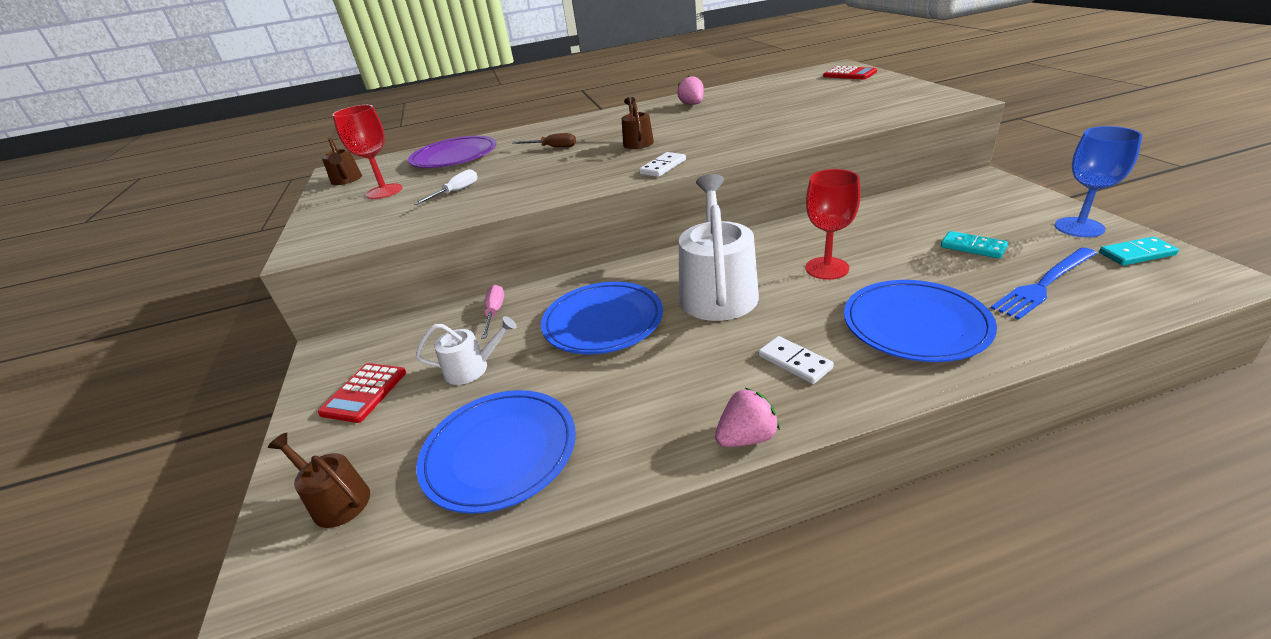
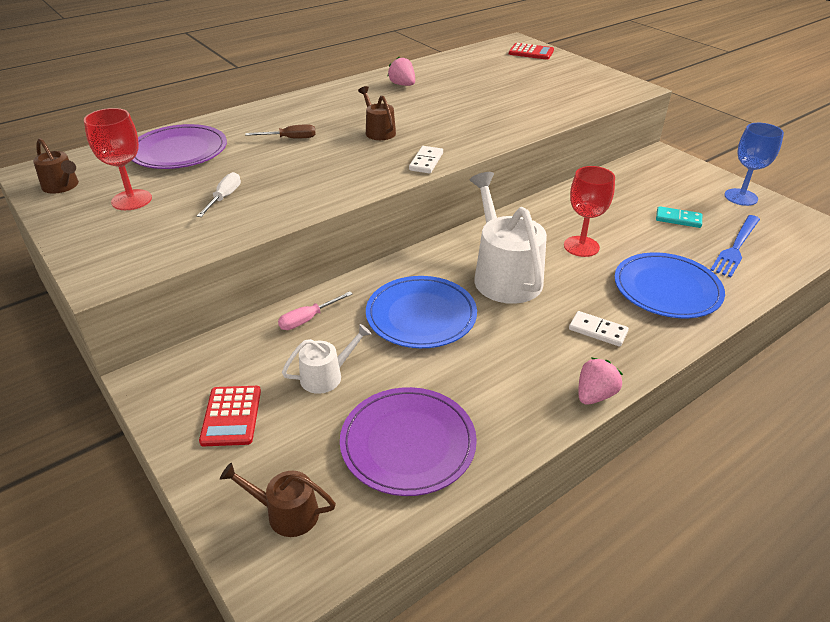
camera: 25 degrees left, 5 degrees up
blue plate [417,390,576,514] -> purple plate [340,387,477,496]
pink screwdriver [481,285,504,339] -> pink screwdriver turned 105 degrees counterclockwise [278,291,352,330]
turquoise domino [1099,237,1179,266] -> none

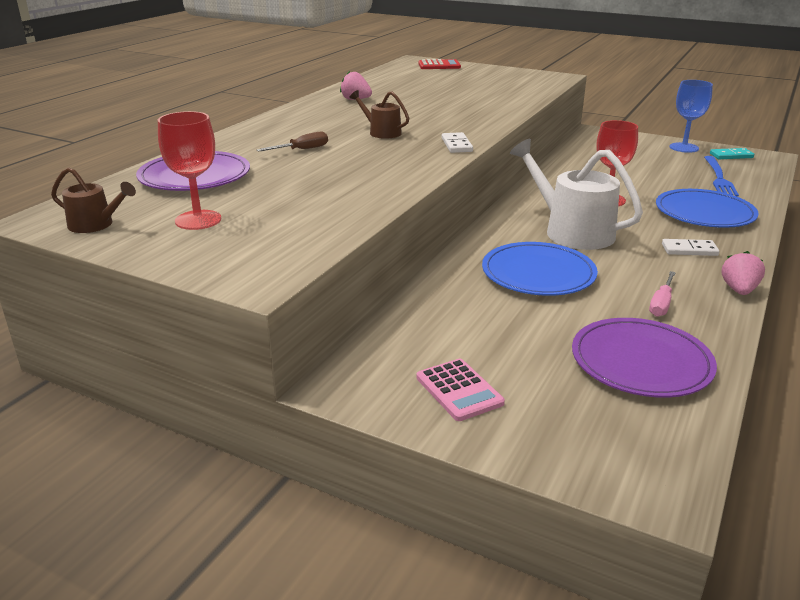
camera: 25 degrees left, 10 degrees down
white screwdriver [197,172,241,217] -> none
red calculator [199,386,261,446] -> pink calculator [416,359,505,421]
brown watering can [220,463,336,537] -> none
pink screwdriver [278,291,352,330] -> pink screwdriver moved to [649,271,676,317]
white watering can [282,324,371,394] -> none
turquoise domino [656,206,702,228] -> turquoise domino moved to [710,148,754,159]

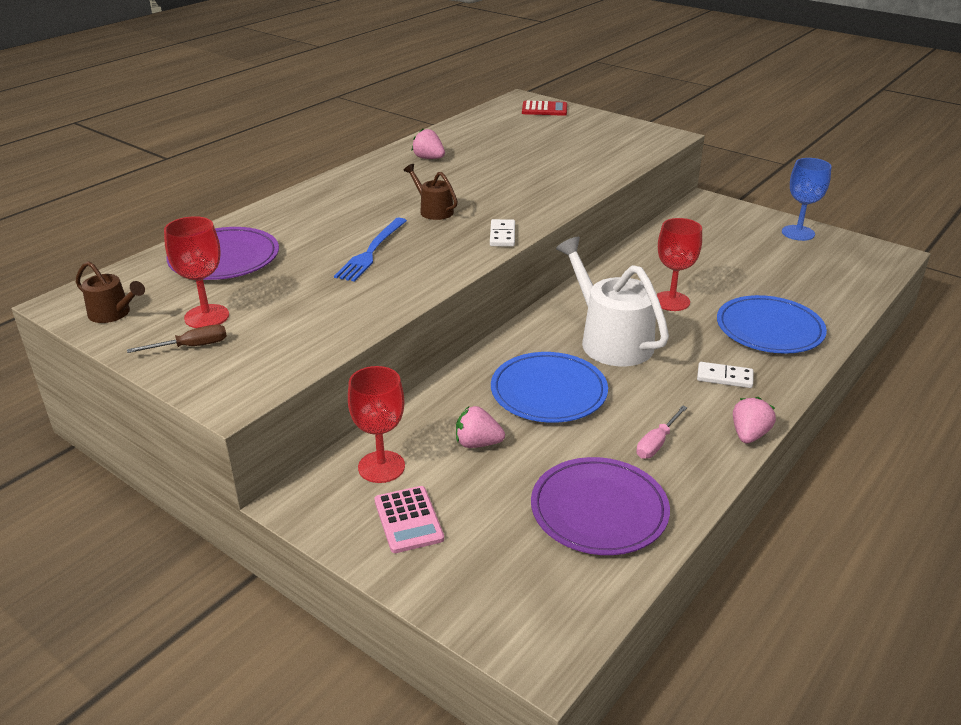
camera: 10 degrees right, 5 degrees up
brown screwdriver [257,131,328,152] -> brown screwdriver moved to [127,324,227,353]
blue fork [704,156,739,197] -> blue fork moved to [334,218,407,282]
turquoise domino [710,148,754,159] -> none
none -> red goblet [348,366,405,483]
none -> pink strawberry [456,406,505,448]

